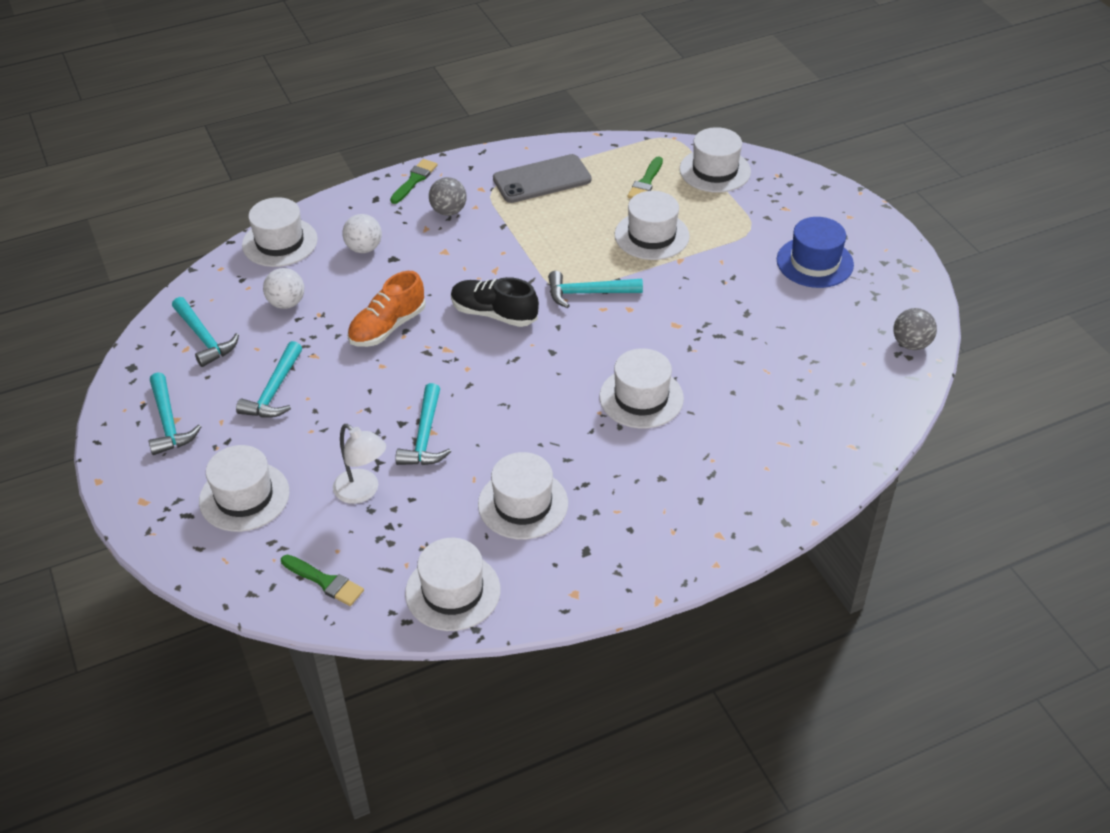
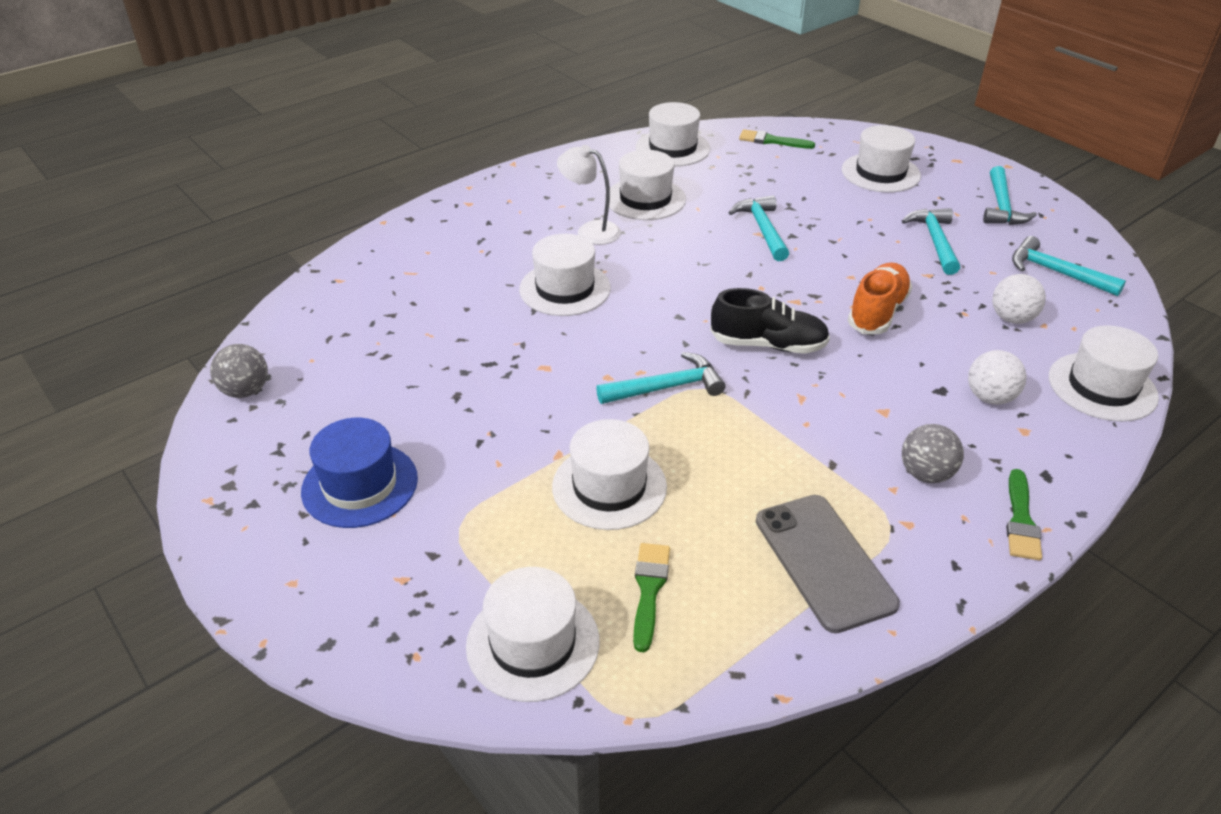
camera: 165 degrees right, 5 degrees down
turquoise hammer [149,372,201,455] -> turquoise hammer turned 135 degrees counterclockwise [983,166,1037,225]
white lamp [333,424,386,504] -> white lamp moved to [557,145,621,245]
grey phone [493,154,592,203] -> grey phone turned 75 degrees counterclockwise [756,495,900,633]

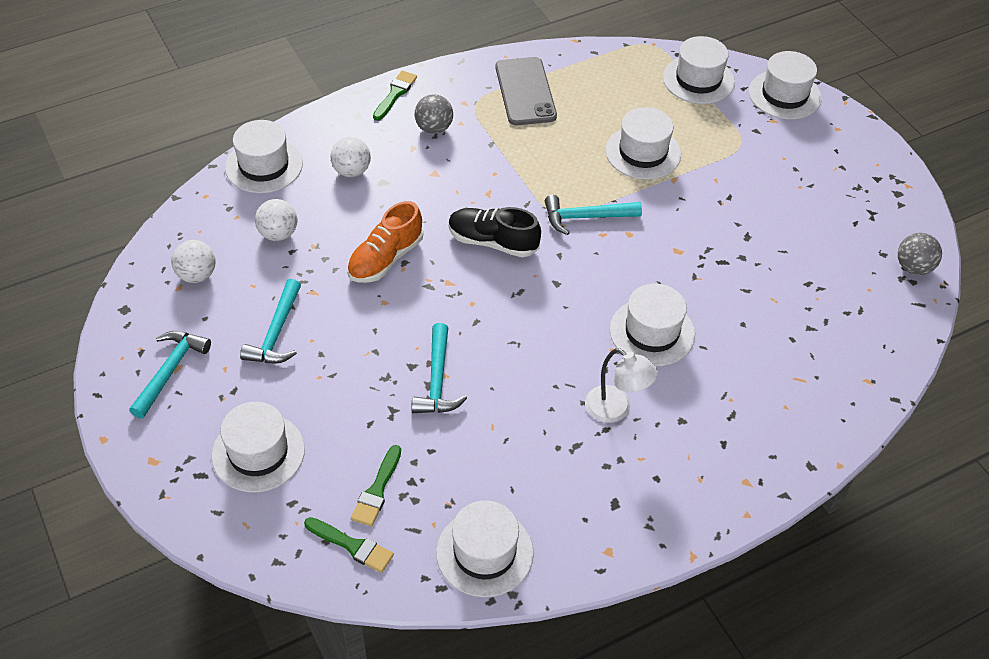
camera: 170 degrees left, 10 degrees up
blue hat [301,418,418,528] -> none
white hat [605,150,686,220] -> white hat moved to [749,51,822,119]
green brush [633,543,670,652] -> green brush moved to [351,445,401,527]
turquoise hammer [1012,236,1126,296] -> white ball [171,240,216,283]

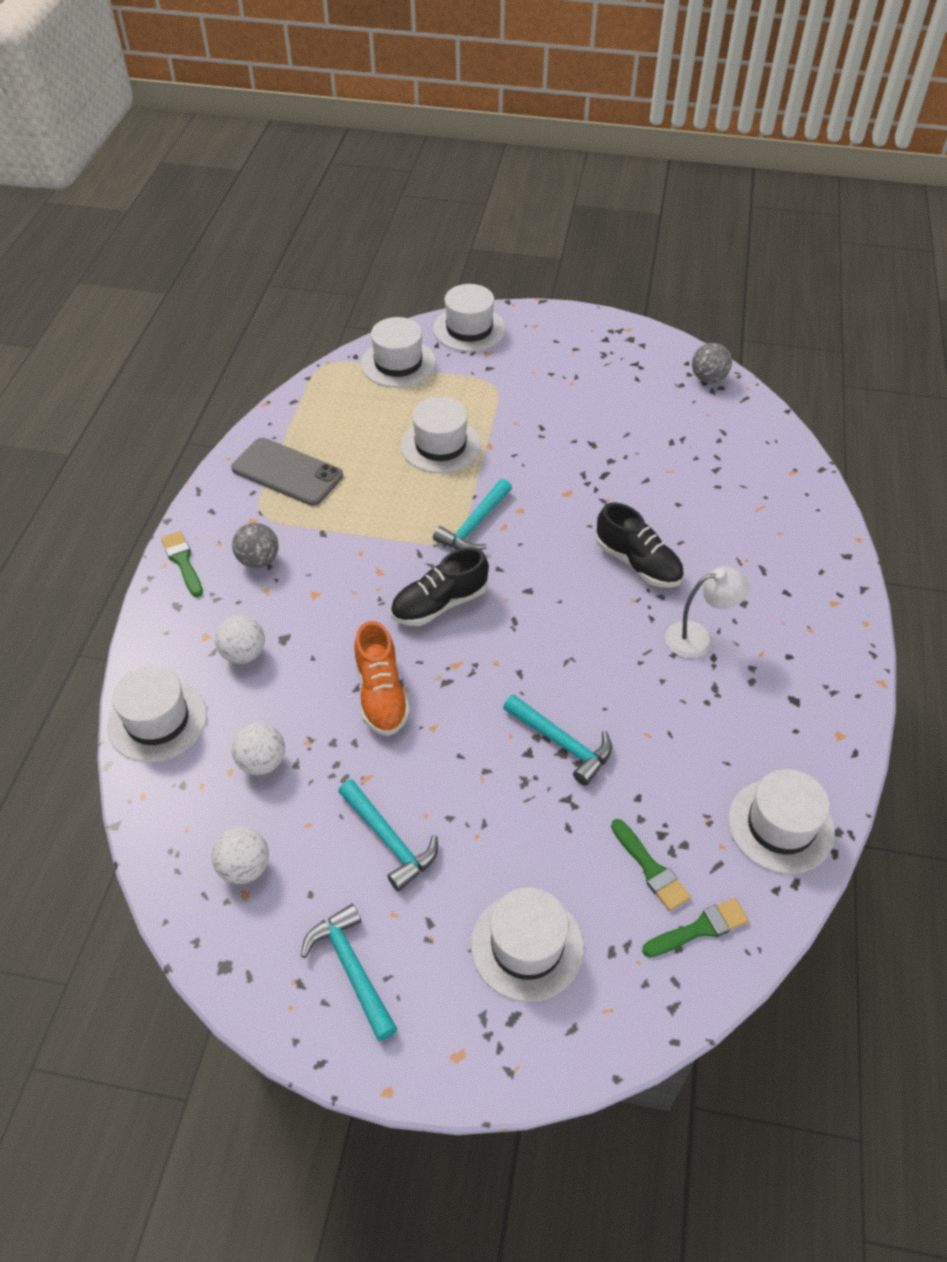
camera: 50 degrees left, 0 degrees up
white hat [610,284,695,366] -> black shoe [595,502,684,587]

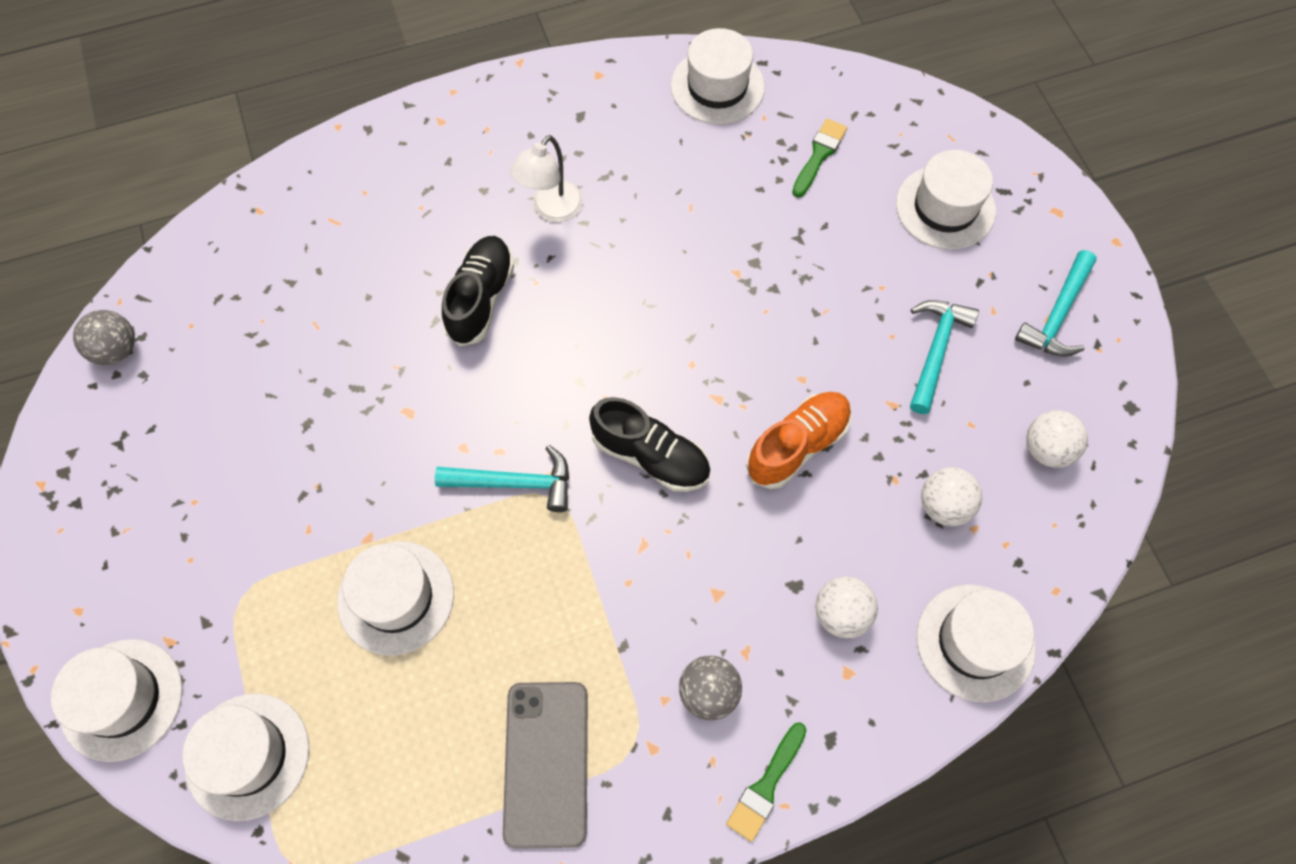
camera: 120 degrees left, 15 degrees up
turquoise hammer [503,694,612,786] -> none
green brush [642,898,749,957] -> none
white lamp [665,566,750,658] -> white lamp turned 105 degrees counterclockwise [510,135,583,223]

